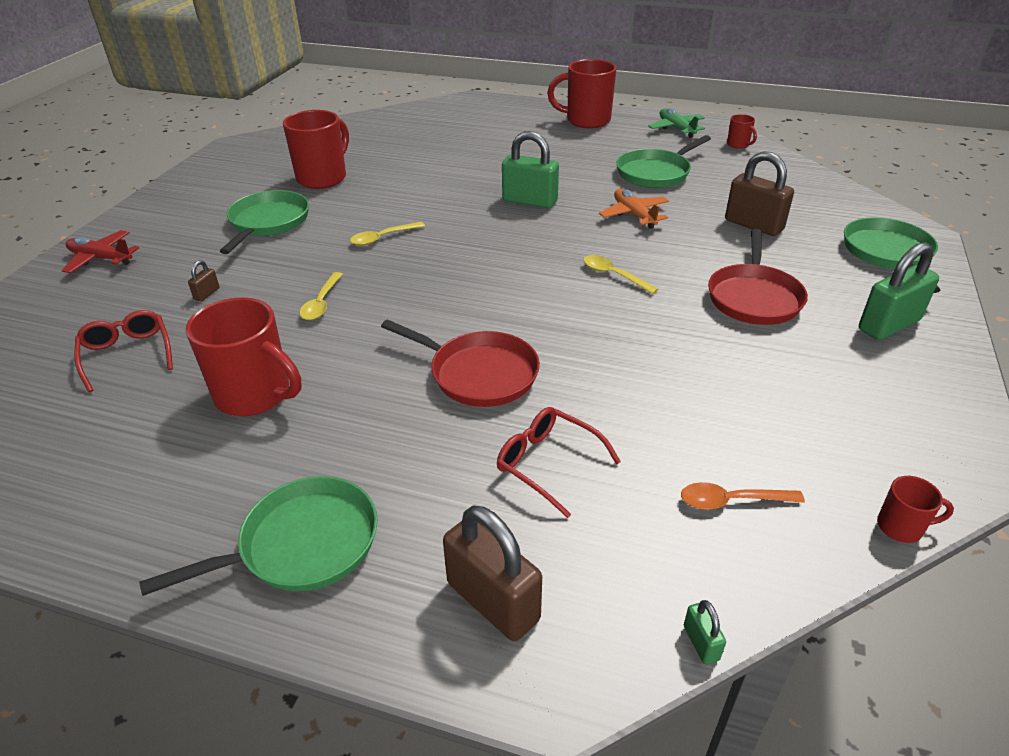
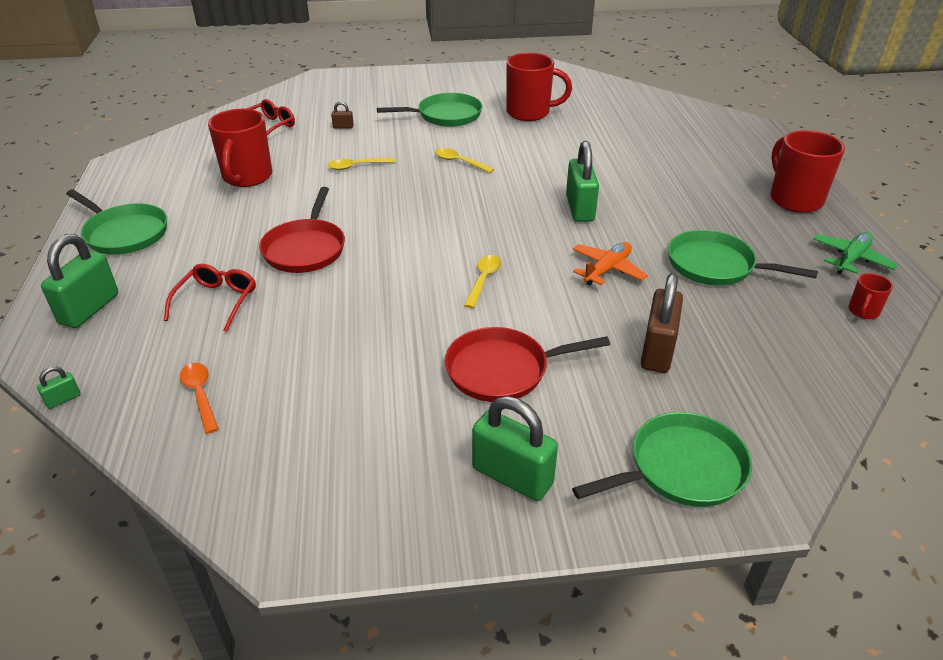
camera: 65 degrees right, 0 degrees up
red plane [61,230,139,273] -> none
brown padlock [443,505,542,641] -> green padlock [41,234,118,328]
red mug [877,476,954,543] -> none

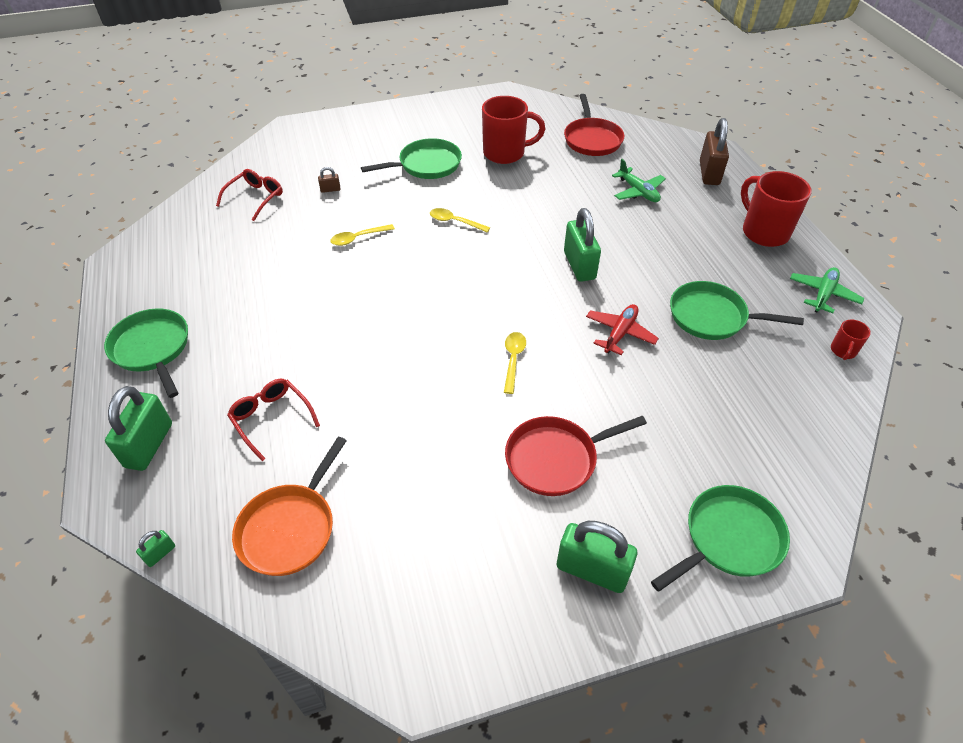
camera: 10 degrees left, 10 degrees up
green pan [66,189,167,255] -> green pan turned 150 degrees counterclockwise [104,308,188,398]
red glasses [164,264,256,332] -> red glasses turned 45 degrees counterclockwise [227,379,320,461]
orange spoon [180,363,219,434] -> orange pan [232,437,347,576]
red mug [208,109,272,187] -> none
red pan [259,187,345,273] -> red pan moved to [564,94,624,156]
orange plane [572,242,648,285] -> red plane [586,304,659,355]
brown padlock [641,273,683,373] -> brown padlock moved to [700,118,729,185]
none -> green plane [612,159,666,202]

